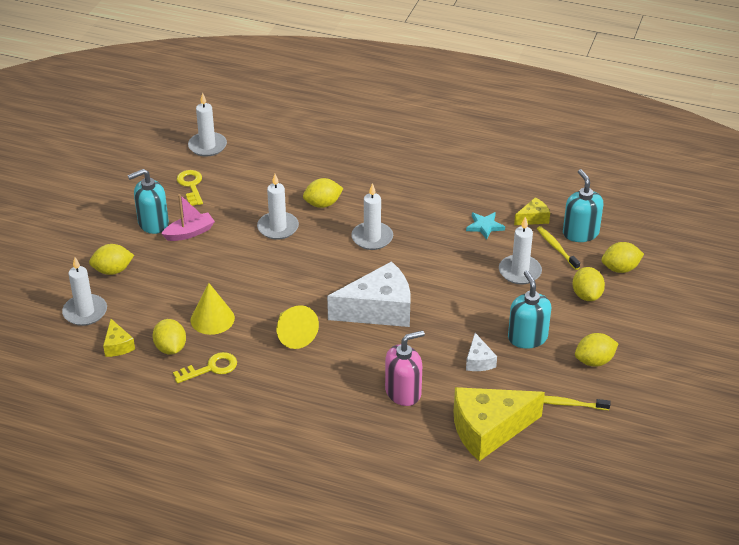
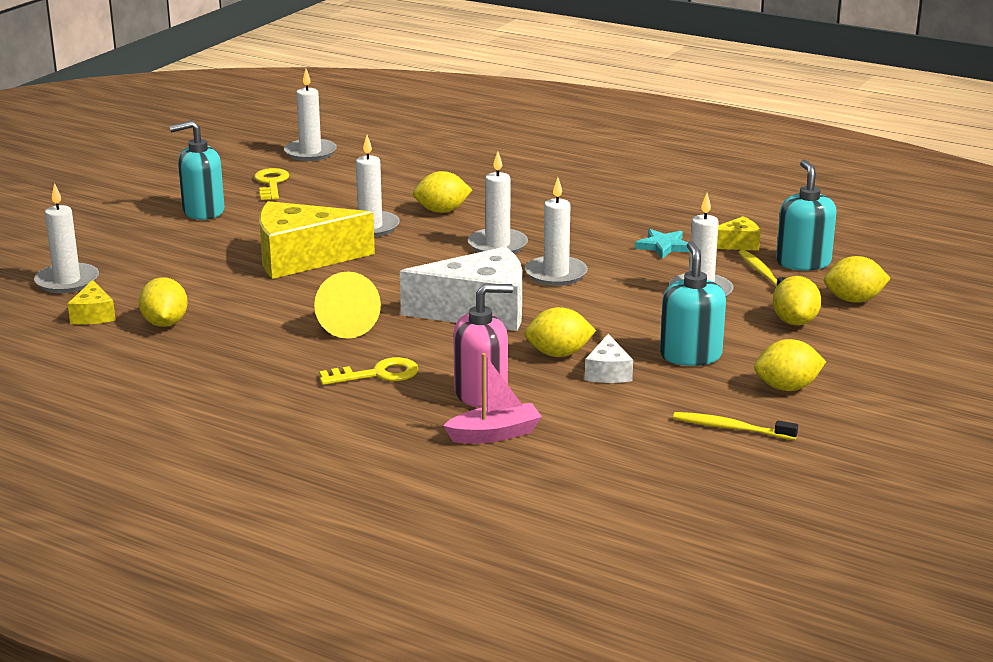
camera: 10 degrees right, 15 degrees down
yellow lemon [89,244,134,275] -> yellow lemon moved to [524,307,596,357]
pink boat [161,194,215,241] -> pink boat moved to [443,353,542,443]
yellow key [173,352,237,383] -> yellow key moved to [319,357,419,385]
yellow cone [191,283,235,335] -> none
yellow cheese [453,387,545,461] -> yellow cheese moved to [259,201,375,279]
none -> white candle [525,177,588,286]

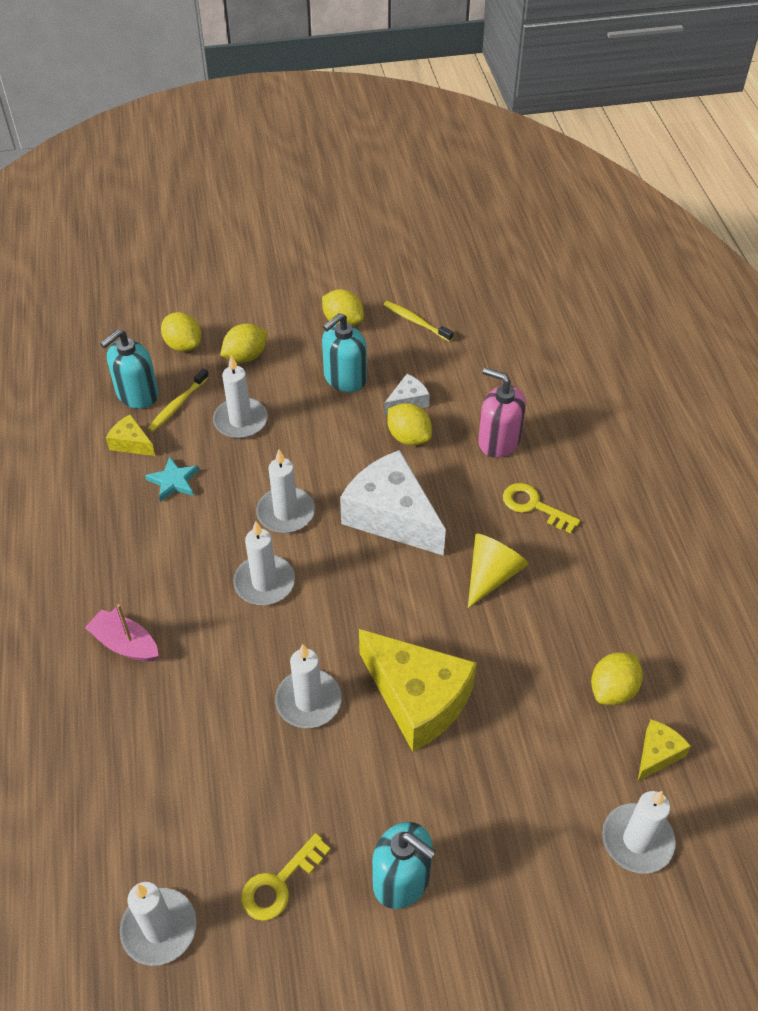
camera: 130 degrees left, 25 degrees up
yellow lemon [413,171,472,213] -> none
pink boat [443,353,542,443] -> pink boat moved to [85,604,159,662]
yellow toothbrush [673,412,798,440] -> yellow toothbrush turned 150 degrees clockwise [384,301,453,342]

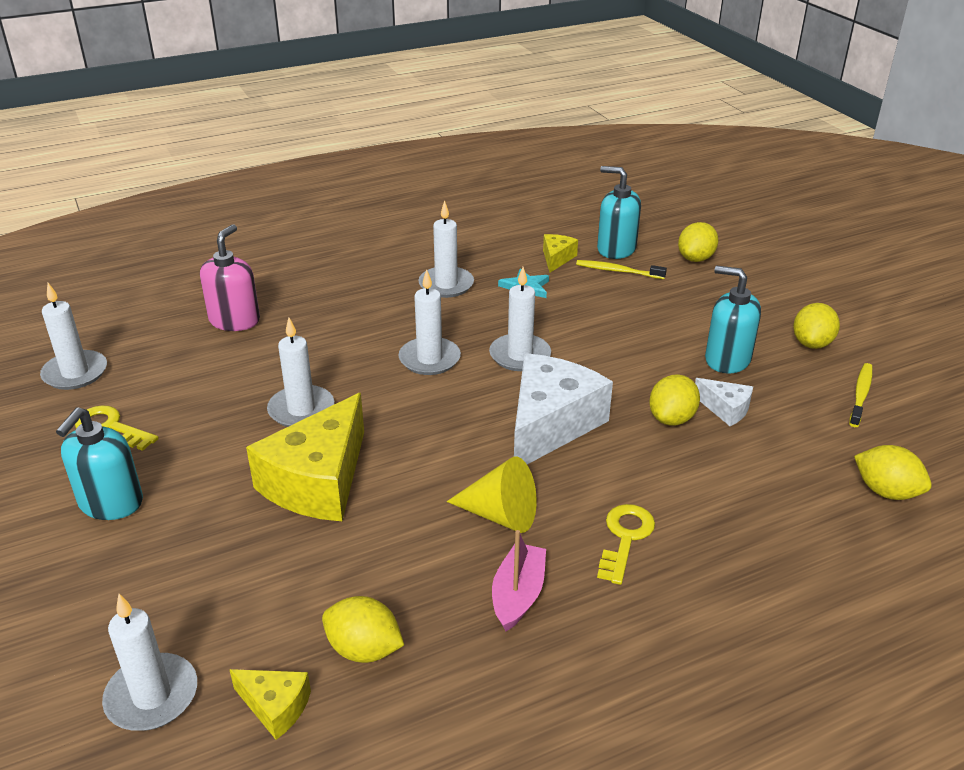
camera: 75 degrees right, 15 degrees down
pink boat [85,604,159,662] -> pink boat moved to [492,530,546,632]
white candle [213,355,268,439] -> white candle moved to [418,201,474,298]
yellow lemon [220,324,267,363] -> yellow lemon moved to [854,445,932,500]
pink soap dispenser [478,367,526,458] -> pink soap dispenser moved to [200,224,260,331]

